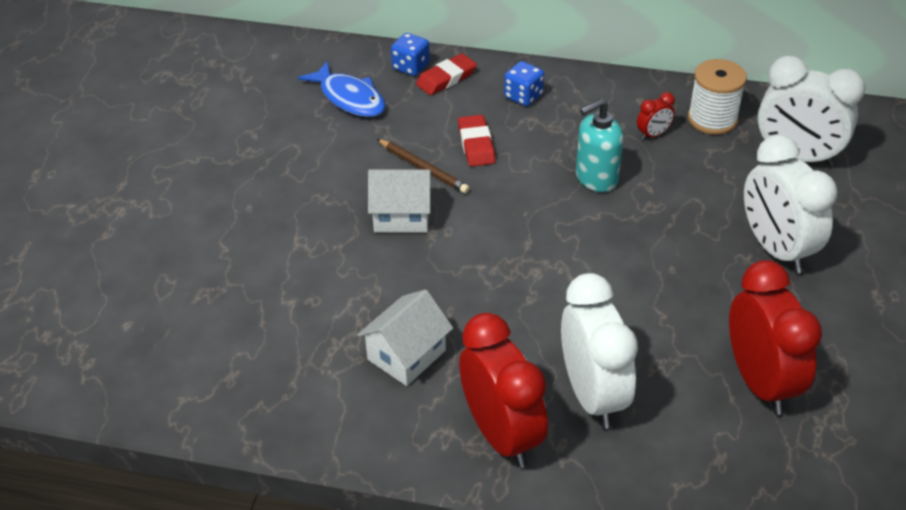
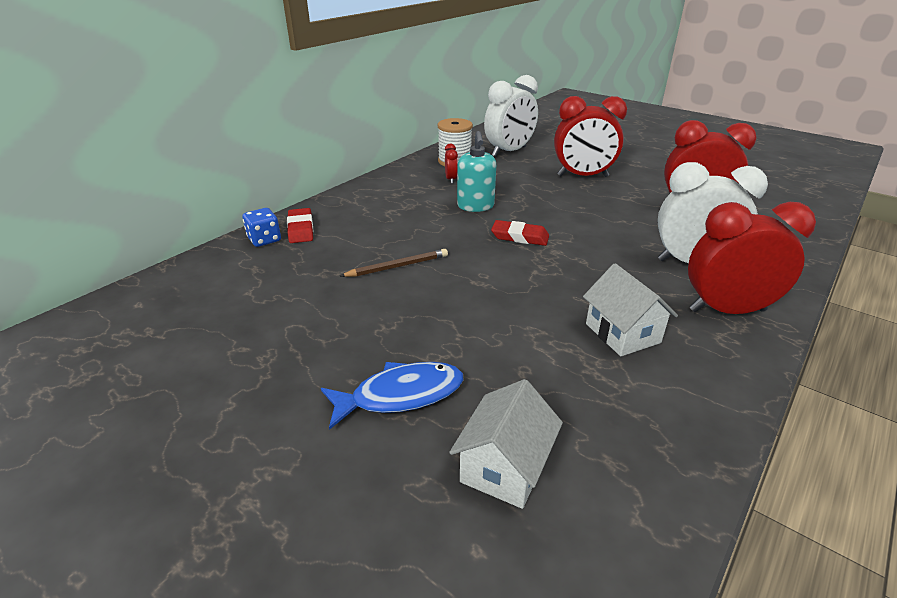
camera: 65 degrees left, 10 degrees down
blue fish [298,61,385,117] -> blue fish moved to [321,362,464,430]
white house [368,169,432,233] -> white house moved to [449,379,563,509]
red eraser [458,115,495,167] -> red eraser moved to [491,220,549,246]
blue dice [504,61,544,106] -> none
white clock [744,135,837,273] -> red clock [554,96,627,177]

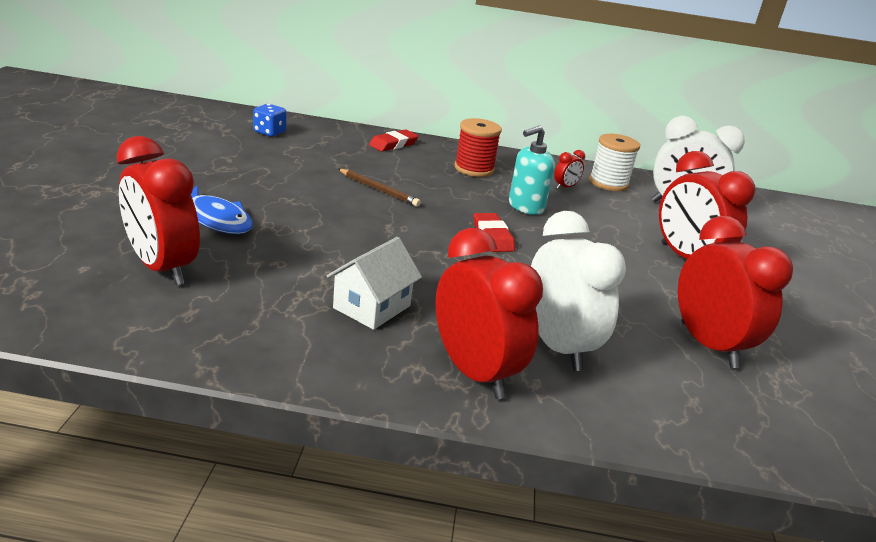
camera: 55 degrees right, 5 degrees down
blue dice [243,208,281,247] -> blue dice moved to [253,104,287,137]
white house [449,379,563,509] -> red clock [117,136,200,285]
none -> red spool [455,118,502,177]

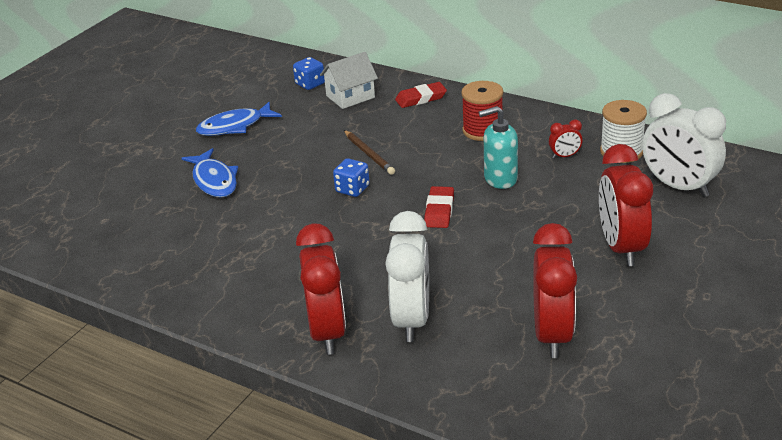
camera: 30 degrees right, 5 degrees up
red clock [117,136,200,285] -> none
white house [327,237,422,330] -> white house moved to [320,52,378,109]
none -> blue fish [196,102,282,136]
none -> blue dice [333,158,370,197]

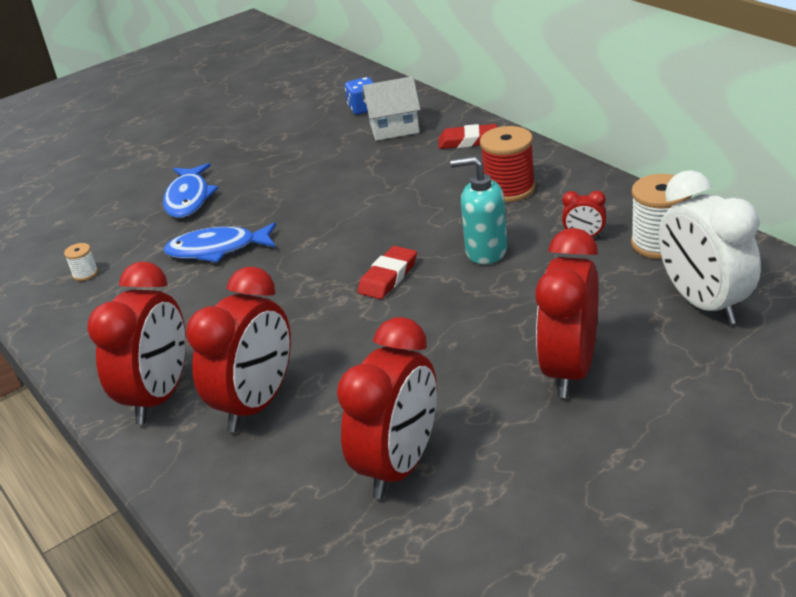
camera: 25 degrees right, 0 degrees up
blue fish [196,102,282,136] -> blue fish moved to [163,222,276,263]
blue dice [333,158,370,197] -> none
brown pencil [344,130,395,175] -> none
white clock [385,211,429,342] -> red clock [186,267,291,432]
none -> white spool [64,243,98,281]

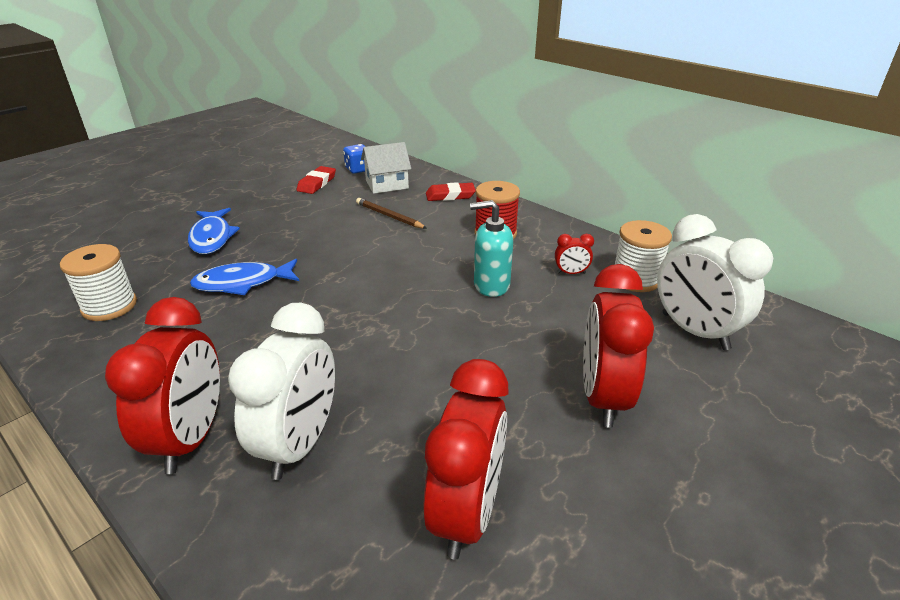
camera: 15 degrees left, 0 degrees up
white spool [64,243,98,281] -> white spool [60,244,137,321], size x2.06
red clock [186,267,291,432] -> white clock [228,303,335,480]
red eraser [357,246,417,299] -> red eraser moved to [297,166,336,194]
none -> brown pencil [356,198,427,229]

